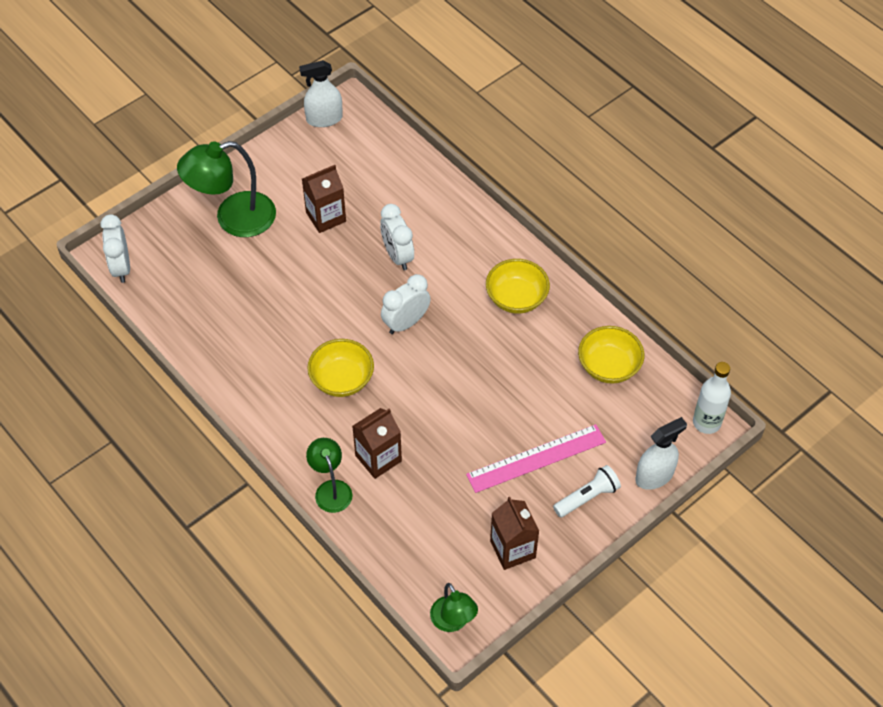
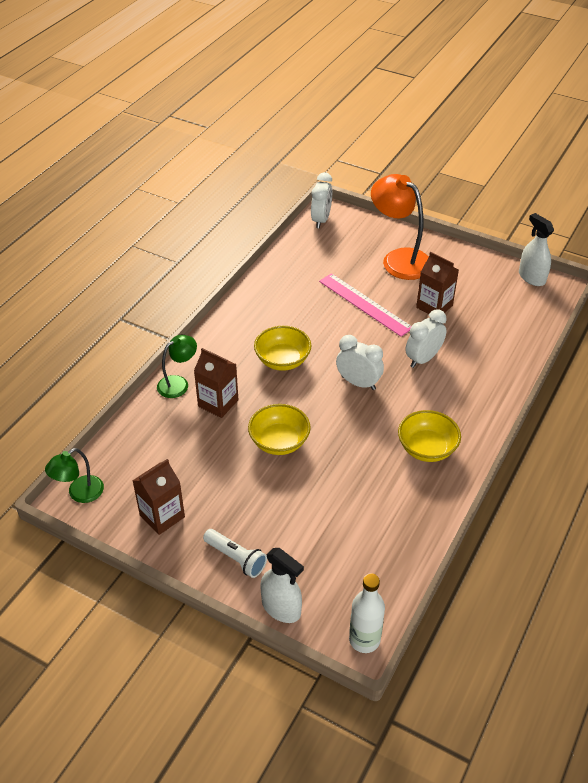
camera: 70 degrees right, 10 degrees down
white clock [101,214,130,283] -> white clock turned 135 degrees clockwise [311,172,332,229]
green lamp [177,141,276,237] -> orange lamp [371,174,429,280]
pink ruler [466,424,606,493] -> pink ruler moved to [319,273,411,337]
yellow bowl [578,326,644,384] -> yellow bowl moved to [248,404,311,455]

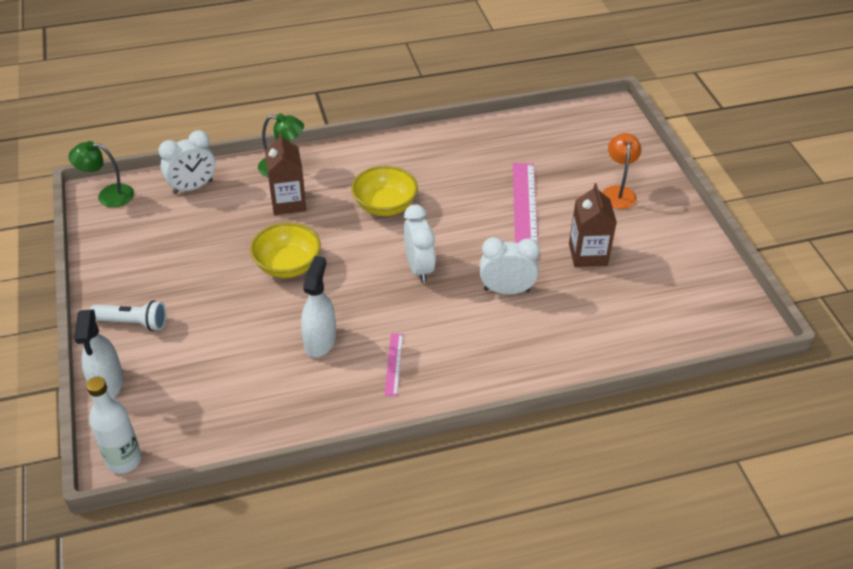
camera: 45 degrees right, 0 degrees up
brown carton [132,459,185,535] -> none
white flashlight [203,529,267,578] -> white flashlight turned 75 degrees counterclockwise [90,300,166,331]
white clock [311,172,332,229] -> white clock moved to [158,131,216,194]
orange lamp [371,174,429,280] -> orange lamp [602,133,641,209], size x0.56
yellow bowl [398,410,461,462] -> pink ruler [384,333,403,396]
white spray bottle [519,213,554,286] -> white spray bottle moved to [301,256,336,358]

